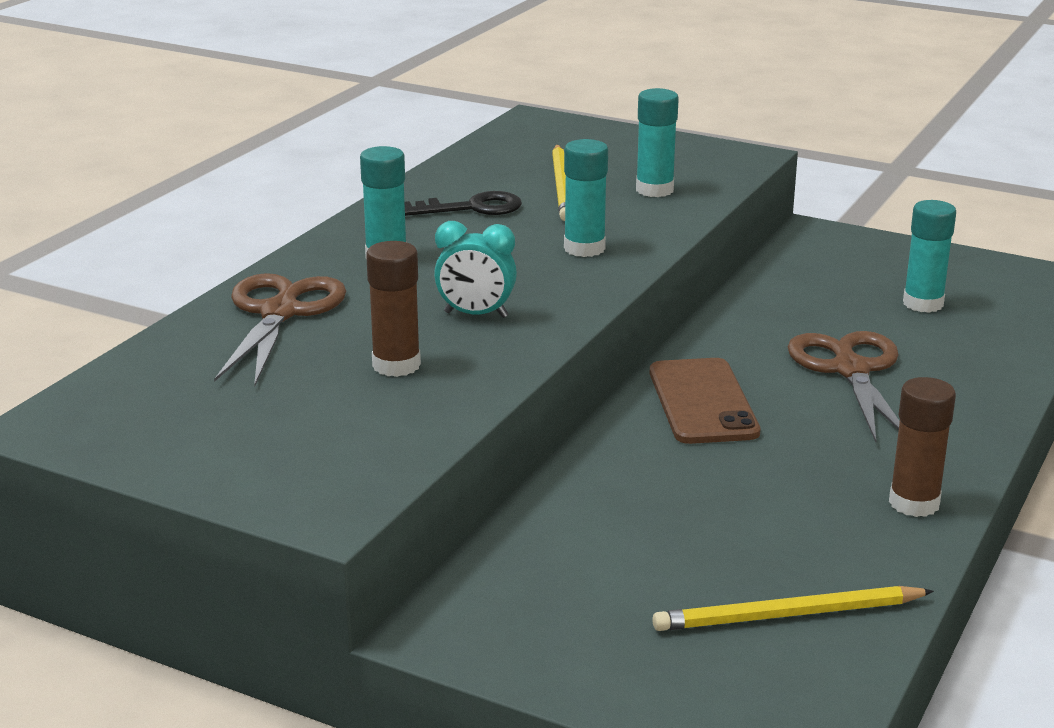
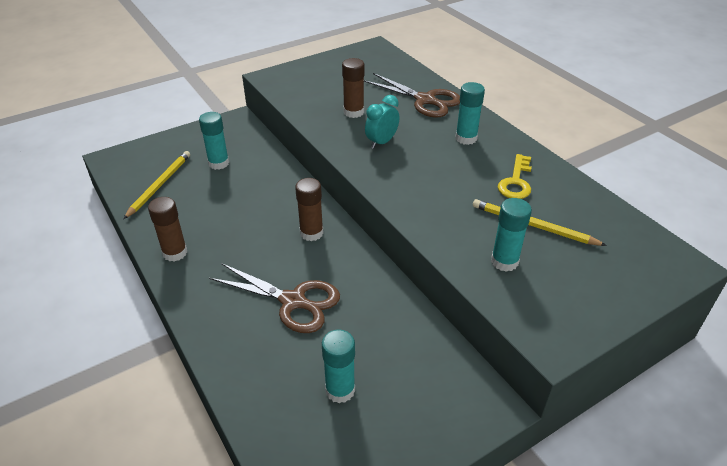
camera: 120 degrees right, 15 degrees up
black key [405,191,522,216] -> yellow key [498,154,532,199]
turquoise glue stick [564,139,608,257] -> turquoise glue stick moved to [199,112,229,170]
brown phone [650,358,760,444] -> brown glue stick [295,178,324,241]

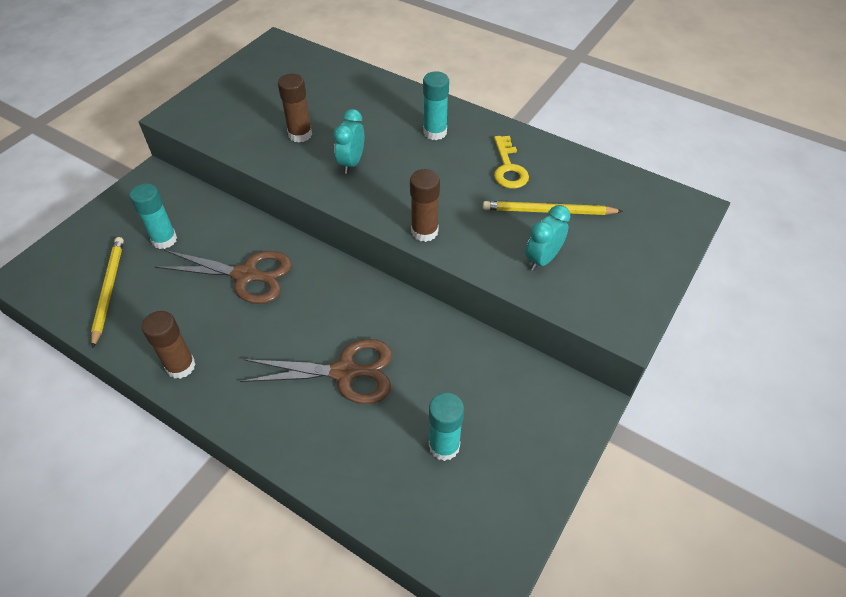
camera: 25 degrees left, 10 degrees up
brown glue stick [295,178,324,241] -> brown glue stick moved to [410,169,440,242]
brown scissors [364,73,460,118] -> brown scissors moved to [155,250,292,304]
turquoise glue stick [491,198,532,272] -> turquoise clock [526,205,571,271]

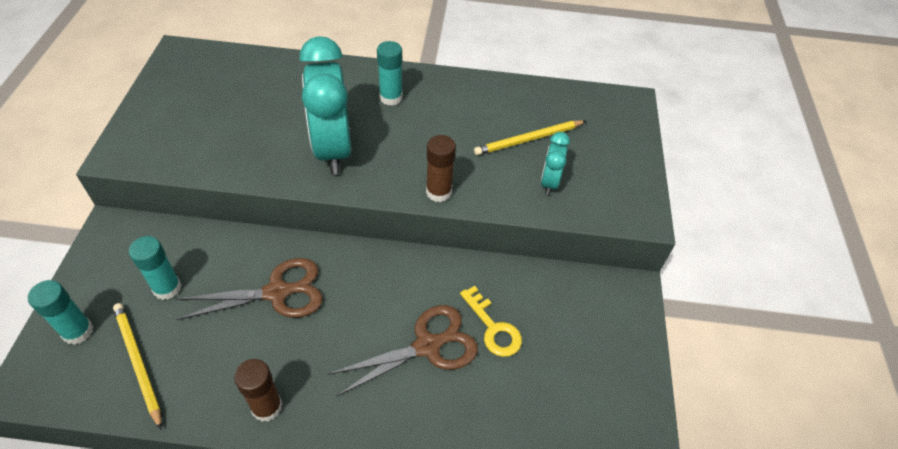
camera: 30 degrees left, 0 degrees up
brown glue stick [278,74,312,142] -> none
turquoise clock [333,109,365,174] -> turquoise clock [299,36,351,175], size x2.07
turquoise glue stick [429,393,464,461] -> turquoise glue stick moved to [28,280,93,345]
yellow key [494,136,529,189] -> yellow key moved to [460,286,522,357]

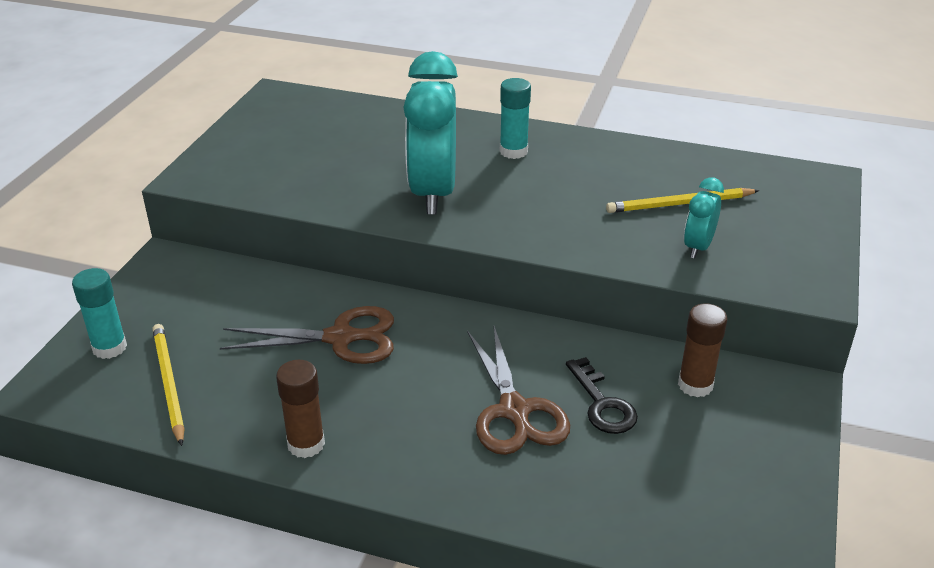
camera: 15 degrees right, 15 degrees down
turquoise glue stick [129,236,181,300] -> none
brown scissors [328,305,478,396] -> brown scissors turned 90 degrees clockwise [467,326,570,455]
brown glue stick [426,135,456,202] -> brown glue stick moved to [678,303,728,397]
yellow key [460,286,522,357] -> black key [566,357,638,434]

